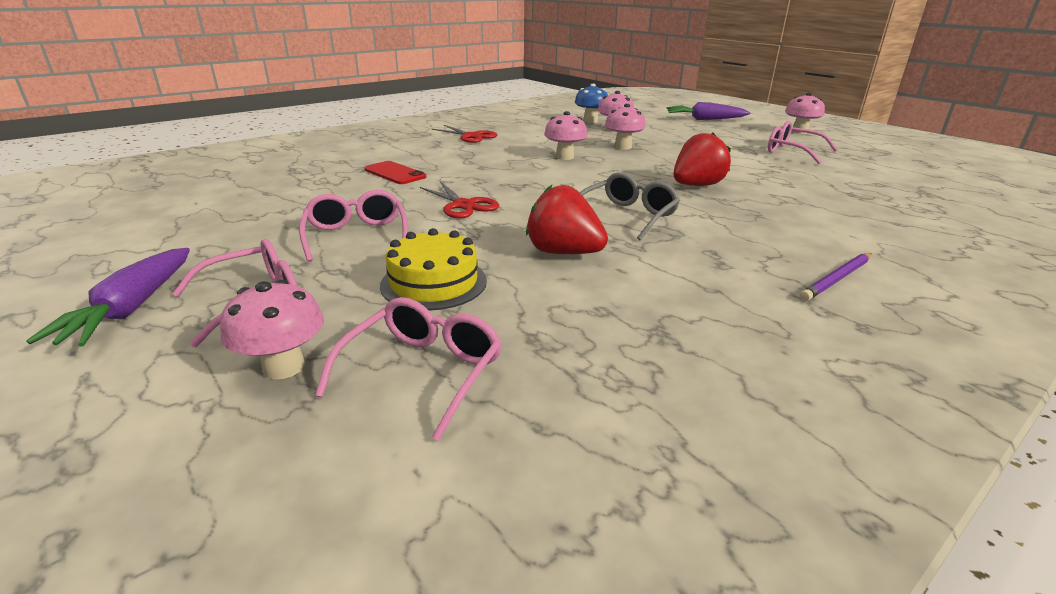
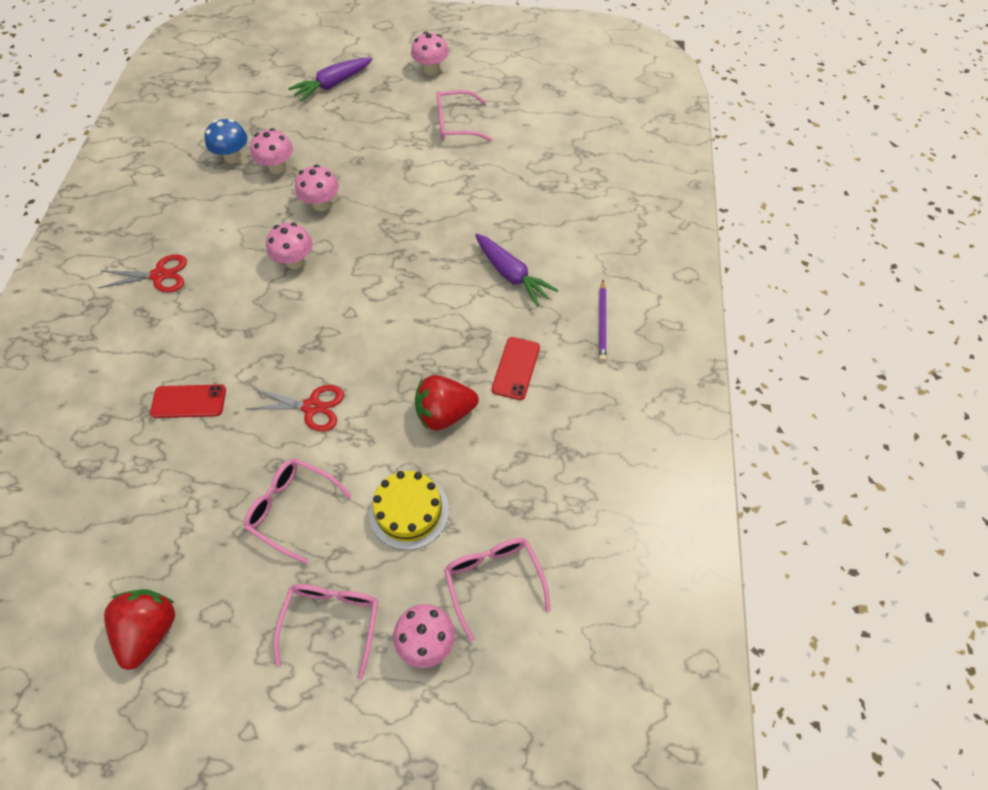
camera: 45 degrees left, 30 degrees up
purple carrot [26,248,190,346] -> purple carrot moved to [475,234,558,307]
grey glasses [580,172,680,241] -> none
red strawberry [673,132,731,186] -> red strawberry moved to [104,589,175,670]
none -> red phone [492,337,540,400]

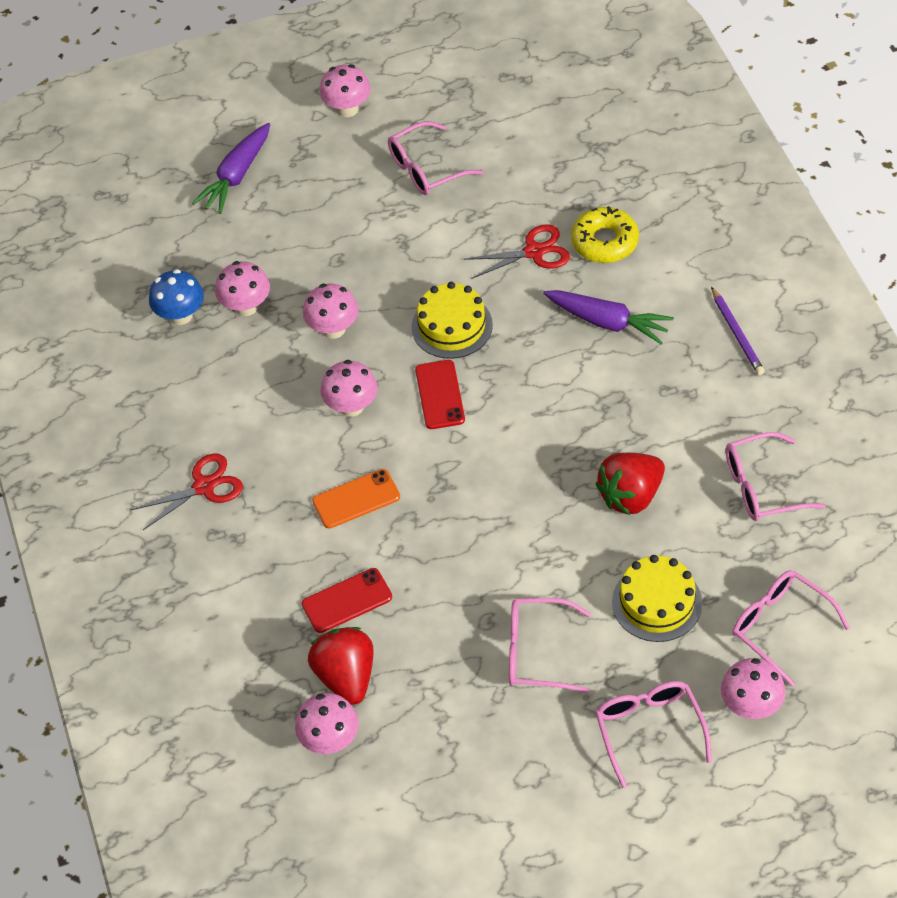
camera: 20 degrees left, 5 degrees down
red strawberry [104,589,175,670] -> red strawberry moved to [308,627,374,705]
red scissors [247,385,344,432] -> red scissors moved to [464,225,570,279]
red phone [492,337,540,400] -> red phone moved to [415,360,465,429]
none -> pink mushroom [295,693,359,754]
none -> orange phone [312,469,400,528]
none -> yellow cake [412,282,493,359]
none -> yellow donut [571,206,639,263]
none -> pink glasses [726,432,825,521]

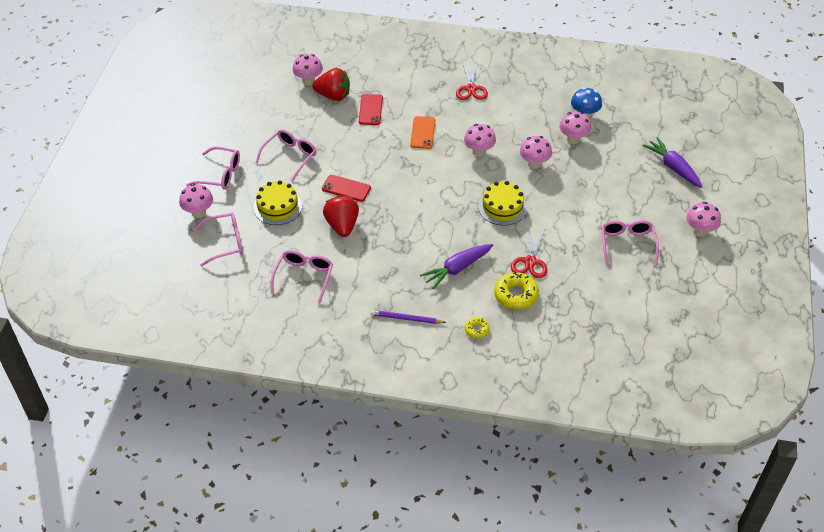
camera: 115 degrees right, 5 degrees down
red phone [415,360,465,429] -> red phone moved to [322,175,371,202]
none -> yellow donut [465,317,489,338]

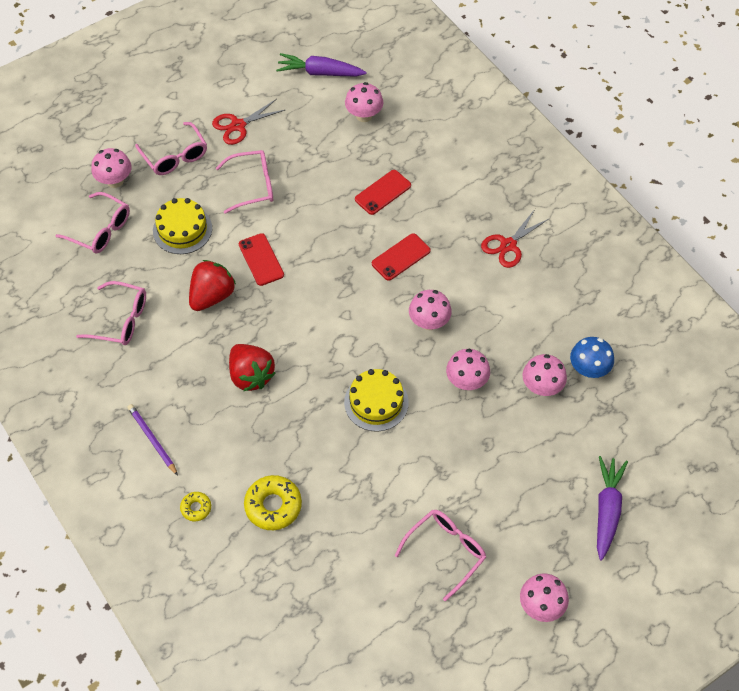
camera: 45 degrees right, 10 degrees up
pink glasses [270,250,333,304] -> pink glasses turned 45 degrees clockwise [76,281,146,345]
red strawberry [312,68,350,101] -> red strawberry moved to [229,344,276,391]
orange phone [410,116,435,149] -> red phone [372,233,430,281]
purple carrot [420,244,493,289] -> purple carrot moved to [276,53,367,76]
red scissors [511,228,547,278] -> red scissors moved to [212,99,285,145]

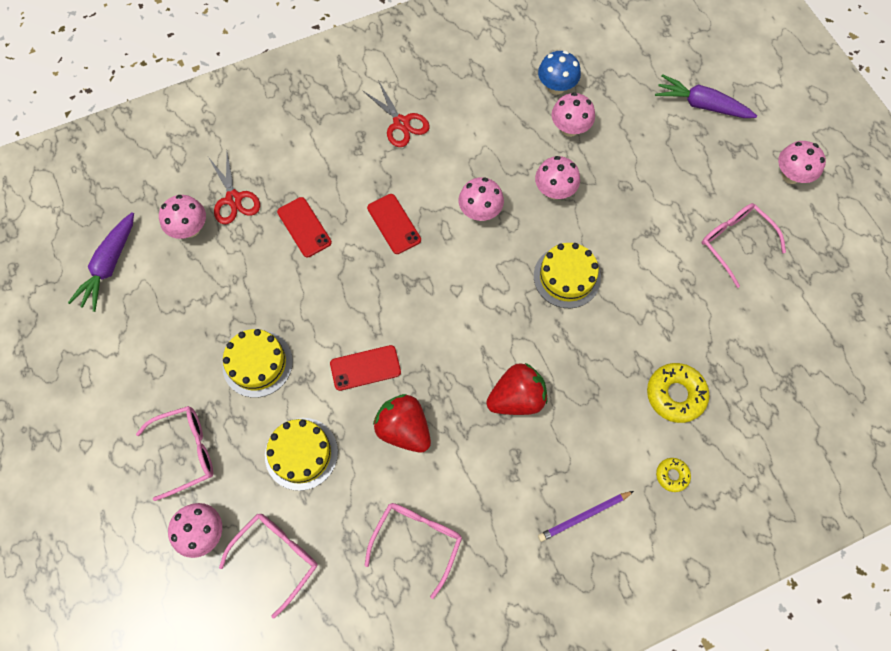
camera: 80 degrees left, 10 degrees up
red scissors [212,99,285,145] -> red scissors moved to [208,152,260,224]
pink glasses [216,150,273,214] -> yellow cake [222,329,293,398]

